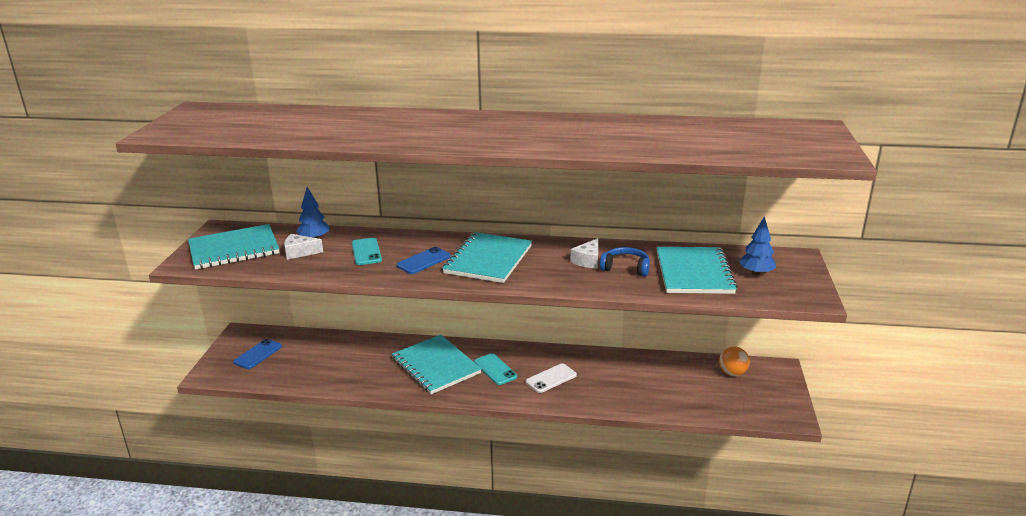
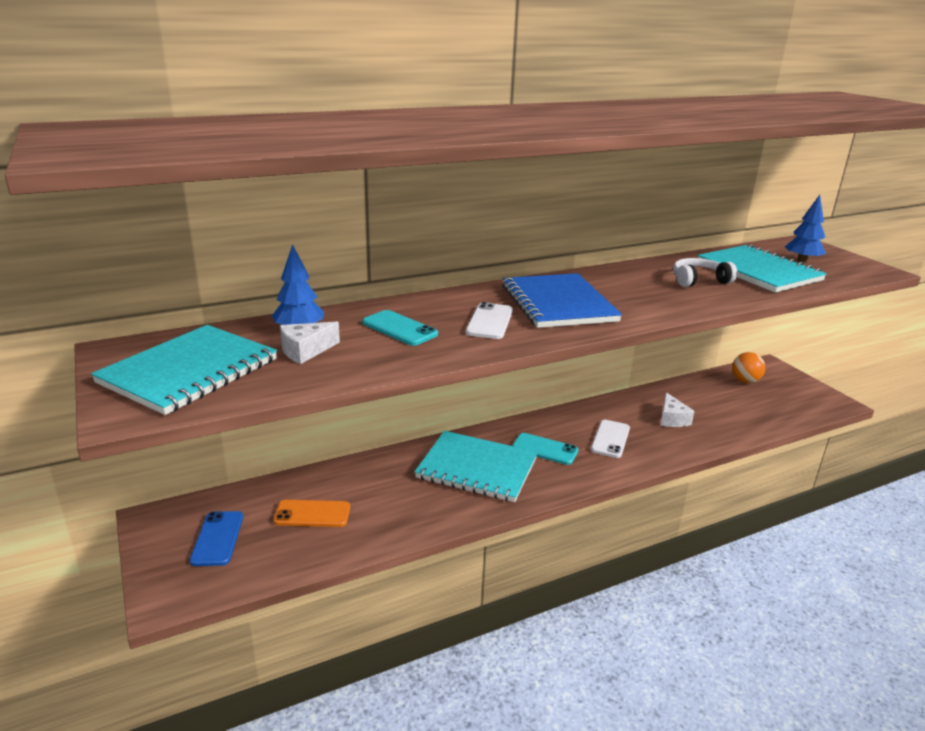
camera: 35 degrees left, 0 degrees up
blue phone [397,247,451,274] -> white phone [466,302,513,339]
turquoise notebook [442,232,532,283] -> blue notebook [502,273,622,328]
white cheese [571,238,598,269] -> white cheese moved to [660,392,694,427]
blue headphones [600,247,650,276] -> white headphones [673,258,737,287]
none -> orange phone [273,500,350,527]

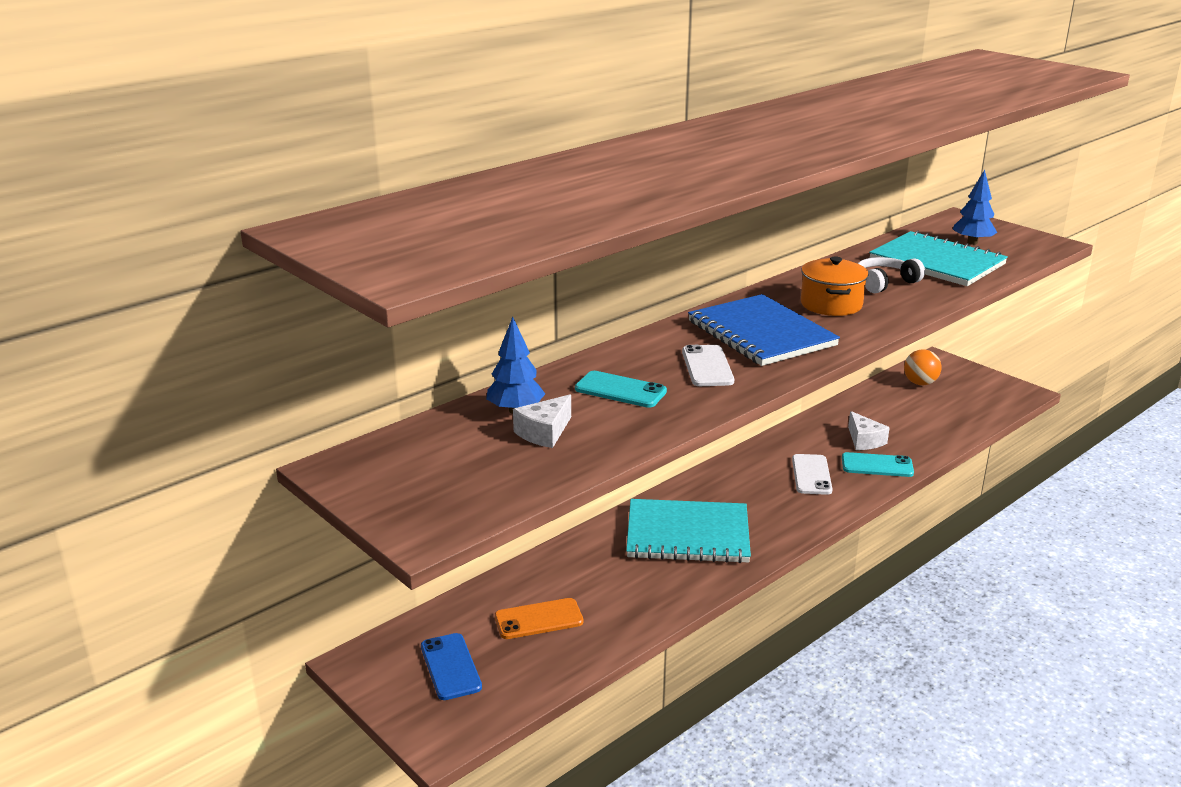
camera: 15 degrees left, 0 degrees up
turquoise notebook [91,325,277,415] -> none
turquoise phone [512,433,578,465] -> turquoise phone moved to [842,452,914,477]
none -> orange pot [801,256,868,316]

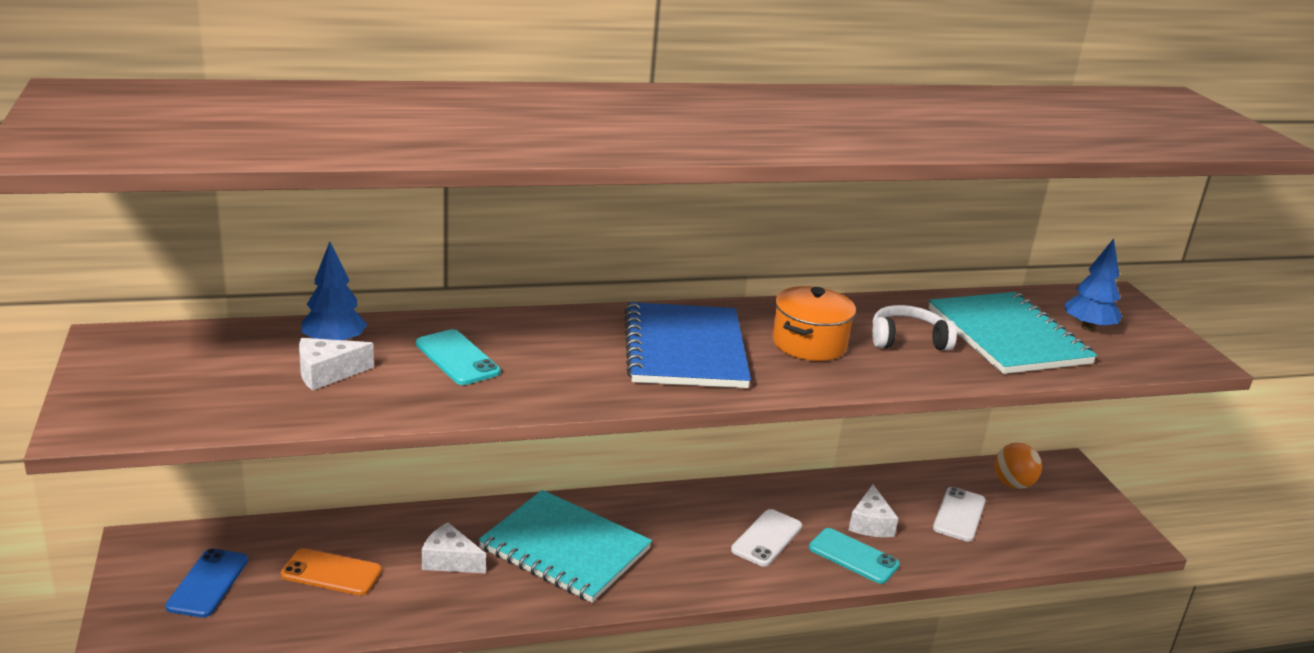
camera: 25 degrees right, 0 degrees up
white phone [682,345,734,386] -> white phone moved to [933,487,986,542]
none -> white cheese [422,523,486,573]

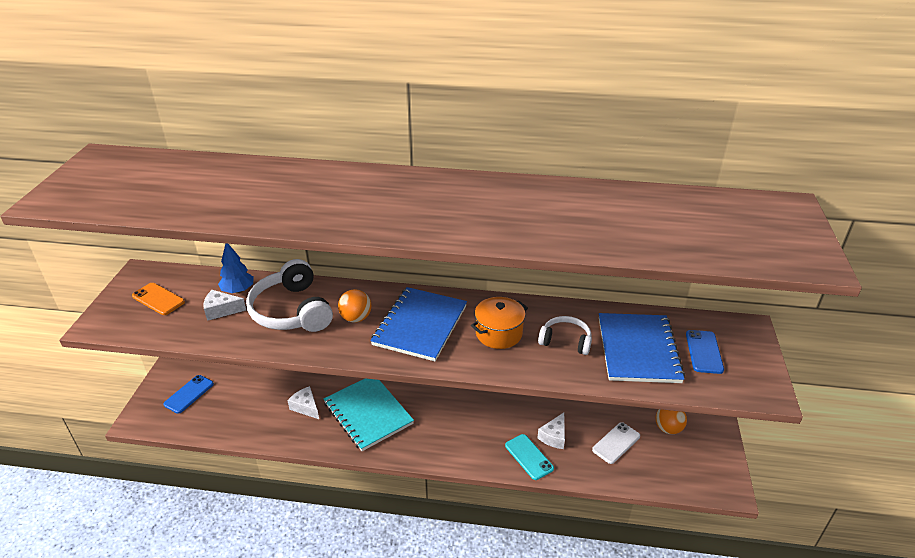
camera: 25 degrees right, 10 degrees up
orange phone [281,548,382,596] -> orange phone moved to [132,283,185,315]
turquoise phone [416,329,501,385] -> white headphones [246,259,333,332]
white phone [731,509,802,567] -> none
turquoise notebook [928,292,1097,374] -> blue notebook [599,313,685,383]
blue tree [1064,238,1122,331] -> blue phone [686,330,724,374]
none -> orange ball [338,289,371,323]

